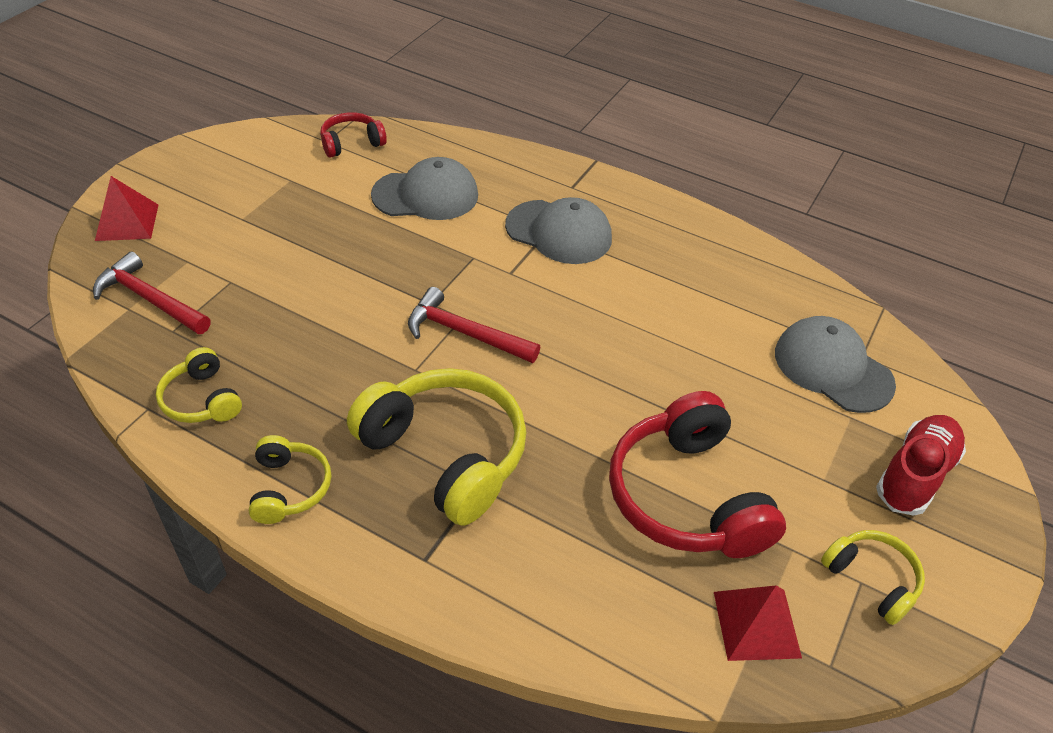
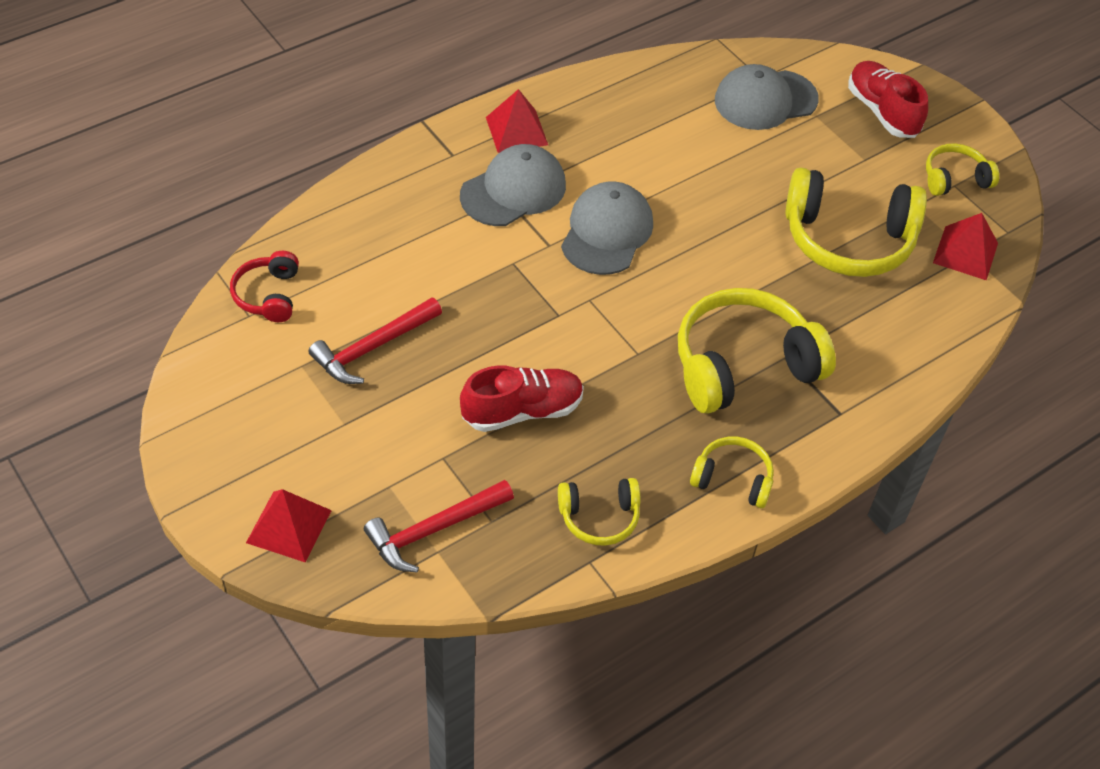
camera: 65 degrees left, 5 degrees up
grey cap [371,157,478,220] -> grey cap moved to [561,182,653,275]
red hammer [408,287,540,363] -> red hammer moved to [308,297,442,384]
red headphones [609,391,786,558] -> yellow headphones [785,167,927,277]
none -> red shoe [460,365,584,432]
none -> red pyramid [486,89,548,153]

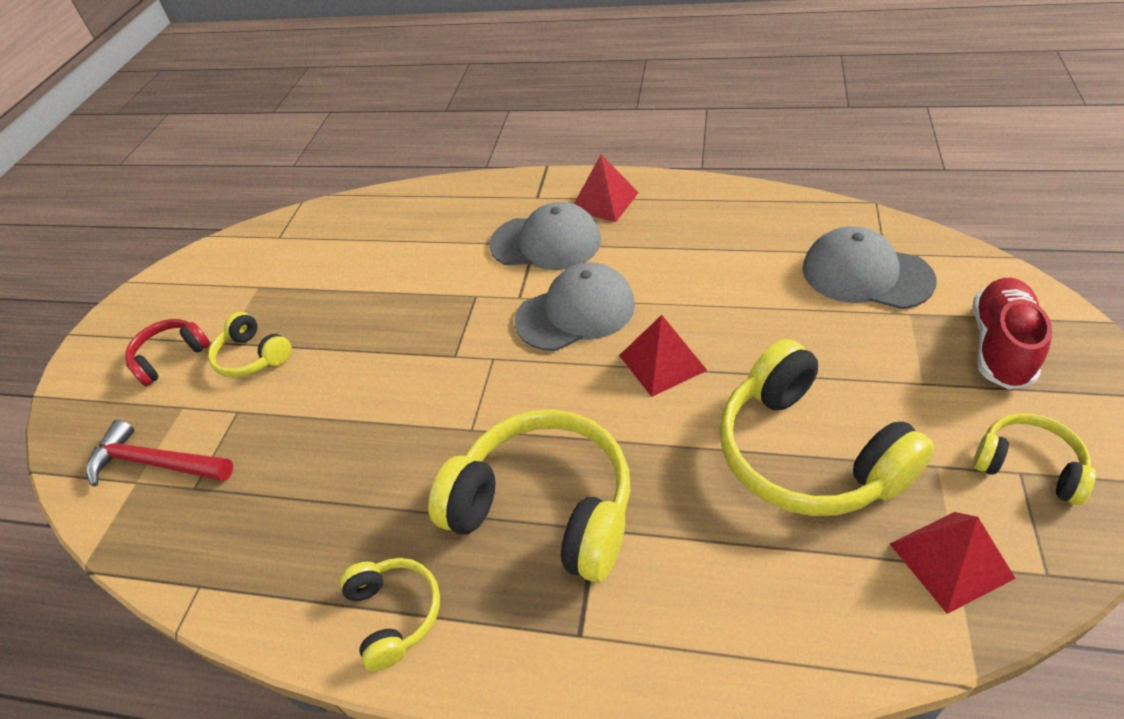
camera: 55 degrees right, 5 degrees down
red headphones [230,251,299,322] -> red headphones moved to [125,319,210,386]
red pyramid [246,489,332,562] -> red pyramid moved to [619,315,707,397]
red hammer [308,297,442,384] -> none
red shoe [460,365,584,432] -> none
yellow headphones [558,478,640,546] -> yellow headphones moved to [208,312,292,378]

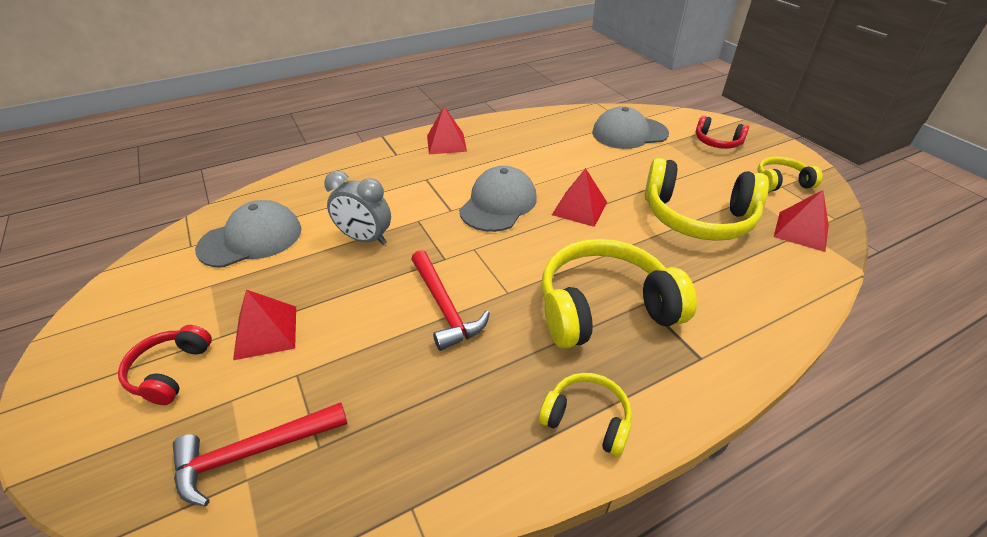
camera: 45 degrees left, 5 degrees down
yellow headphones [208,312,292,378] -> red pyramid [233,290,296,360]
grey cap [489,202,601,270] -> grey cap moved to [195,200,302,268]
red shoe [973,278,1052,389] -> red headphones [696,116,749,149]
none -> grey clock [324,171,391,245]
none -> red hammer [411,250,490,351]

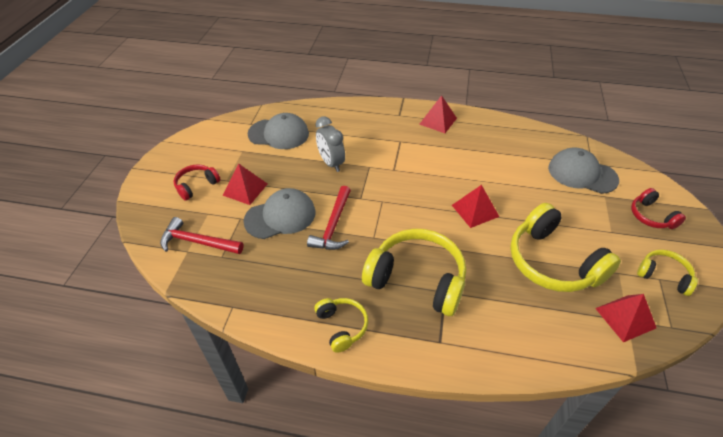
camera: 40 degrees right, 5 degrees up
grey cap [459,166,537,232] -> grey cap moved to [243,188,315,239]

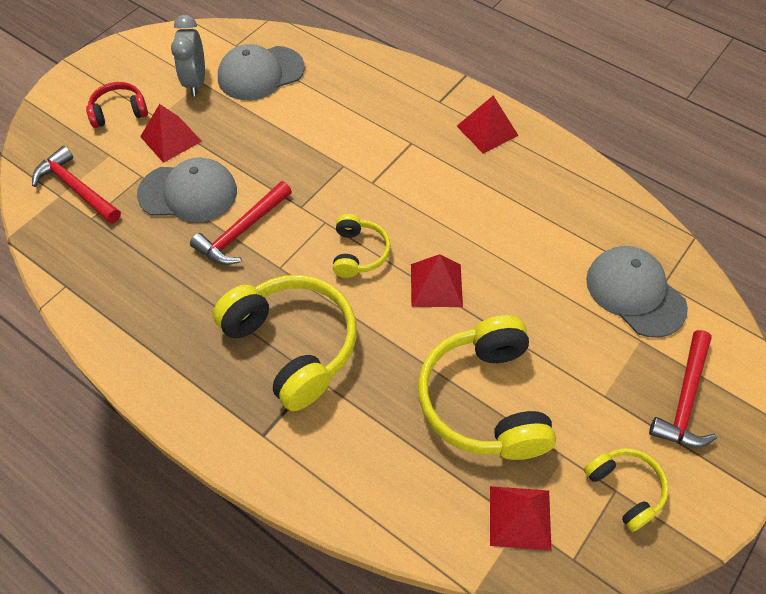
camera: 25 degrees right, 10 degrees up
grey cap [248,113,309,149] -> grey cap turned 120 degrees clockwise [218,44,305,101]
yellow headphones [314,298,368,353] -> yellow headphones moved to [333,214,391,278]
grey clock [316,116,345,172] -> grey clock moved to [171,15,205,96]
red headphones [631,188,686,229] -> red hammer [649,330,717,447]

